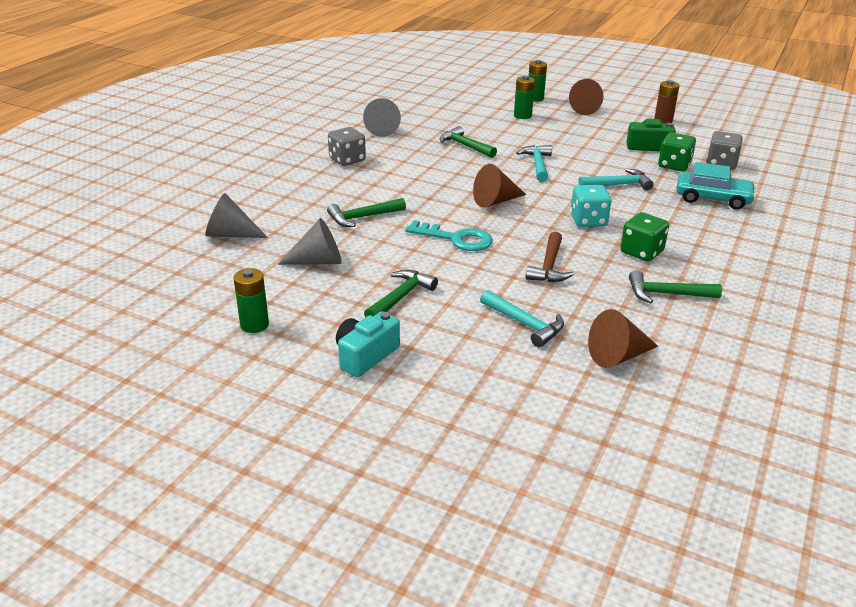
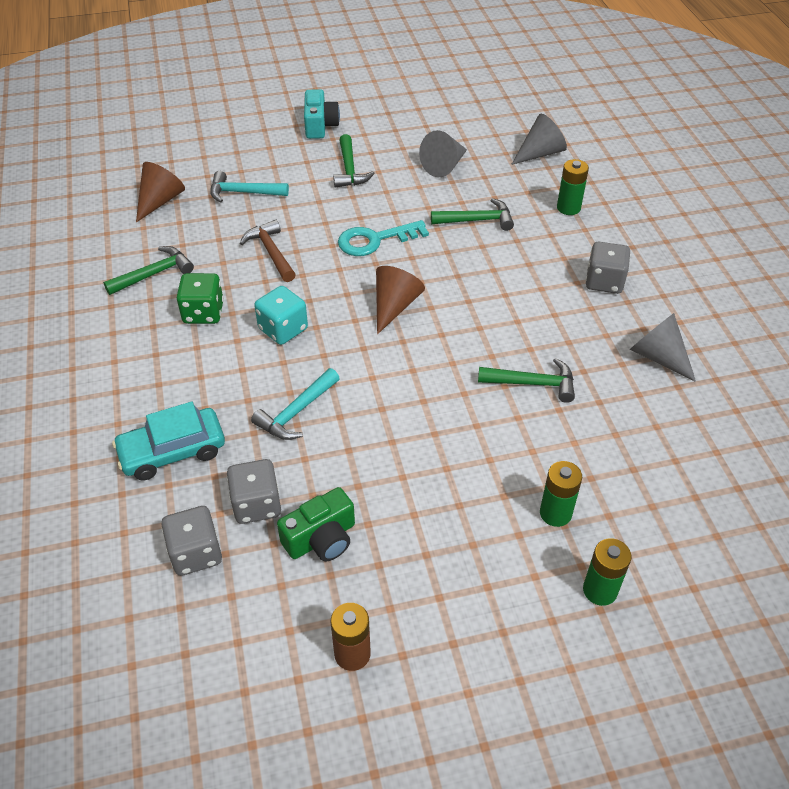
camera: 140 degrees right, 15 degrees up
green battery [234,268,269,333] -> green battery moved to [557,159,589,215]
green hammer [327,198,406,227] -> green hammer turned 60 degrees clockwise [431,198,514,231]
turquoise hammer [516,145,552,182] -> none
brown cone [569,79,603,115] -> none
green dice [658,132,696,172] -> grey dice [227,459,281,524]

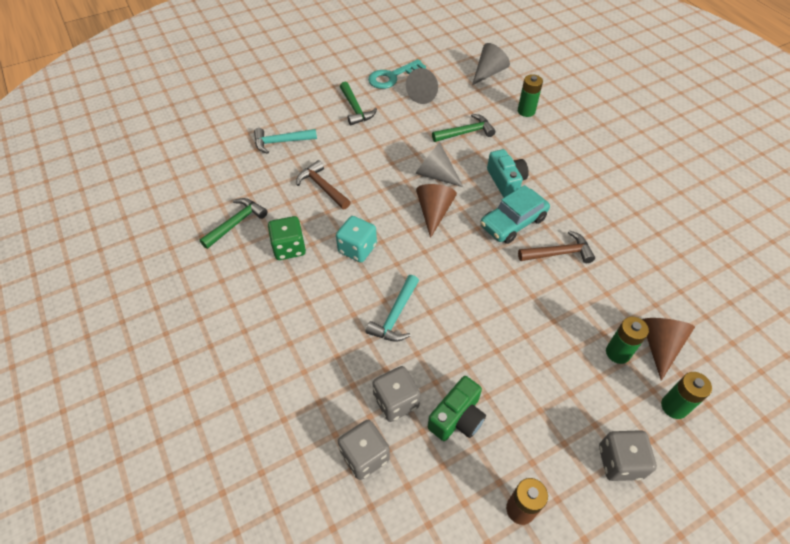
camera: 15 degrees left, 5 degrees up
turquoise car [112,402,225,481] -> turquoise car moved to [480,185,550,244]
brown cone [136,162,185,222] -> brown cone moved to [642,318,695,381]
turquoise camera [304,89,340,139] -> turquoise camera moved to [487,149,529,197]
turquoise key [338,220,429,256] -> turquoise key moved to [368,59,426,89]
green hammer [478,358,575,403] -> brown hammer [518,230,595,263]
grey dice [586,242,631,294] -> grey dice moved to [599,430,657,481]
grey cone [630,313,696,382] -> grey cone moved to [416,143,463,187]

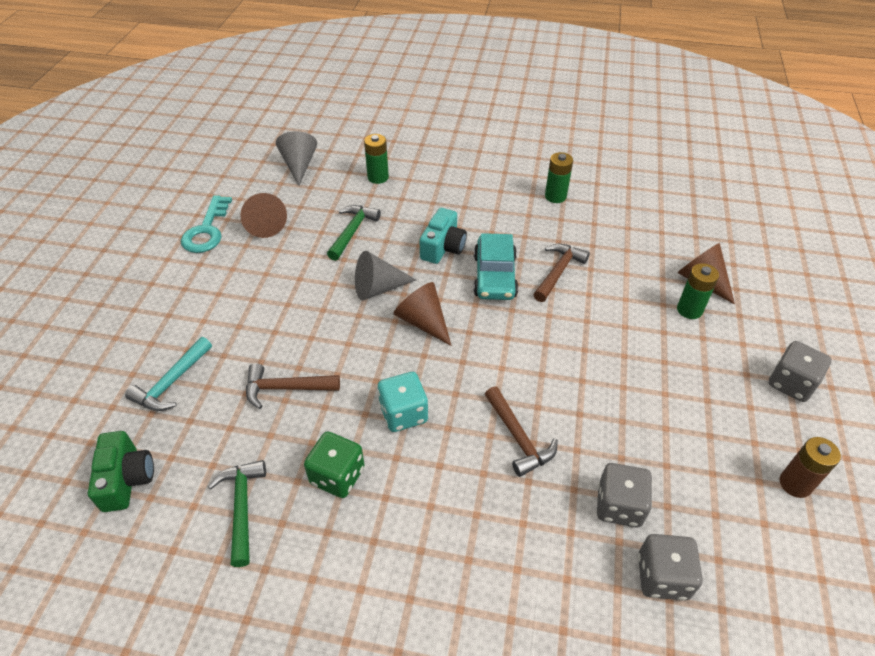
camera: 50 degrees left, 5 degrees down
green hammer [340,82,377,125] -> none
turquoise hammer [365,275,419,342] -> brown hammer [485,386,558,477]
grey cone [406,68,438,104] -> brown cone [240,193,287,238]
green camera [428,376,486,441] -> green camera moved to [88,431,154,512]
turquoise camera [487,149,529,197] -> turquoise camera turned 90 degrees clockwise [420,208,467,264]
green battery [661,372,712,419] -> green battery moved to [545,152,573,203]

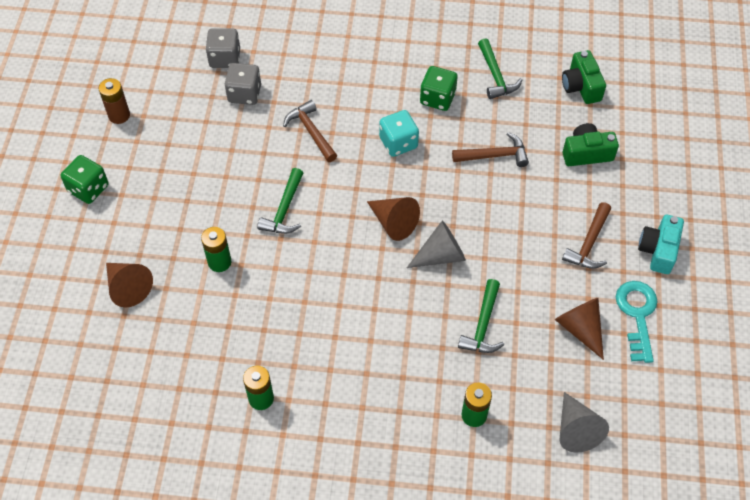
camera: 175 degrees right, 10 degrees up
turquoise hammer [125,337,212,411] -> green camera [563,123,619,166]
turquoise camera [420,208,467,264] -> turquoise camera moved to [638,215,684,274]
turquoise car [473,233,518,300] -> none
brown hammer [533,244,590,302] -> brown hammer moved to [562,202,611,269]
green battery [677,263,719,319] -> green battery moved to [201,227,231,272]
grey dice [769,341,832,402] -> green dice [61,155,108,204]
none -> green hammer [257,168,303,234]

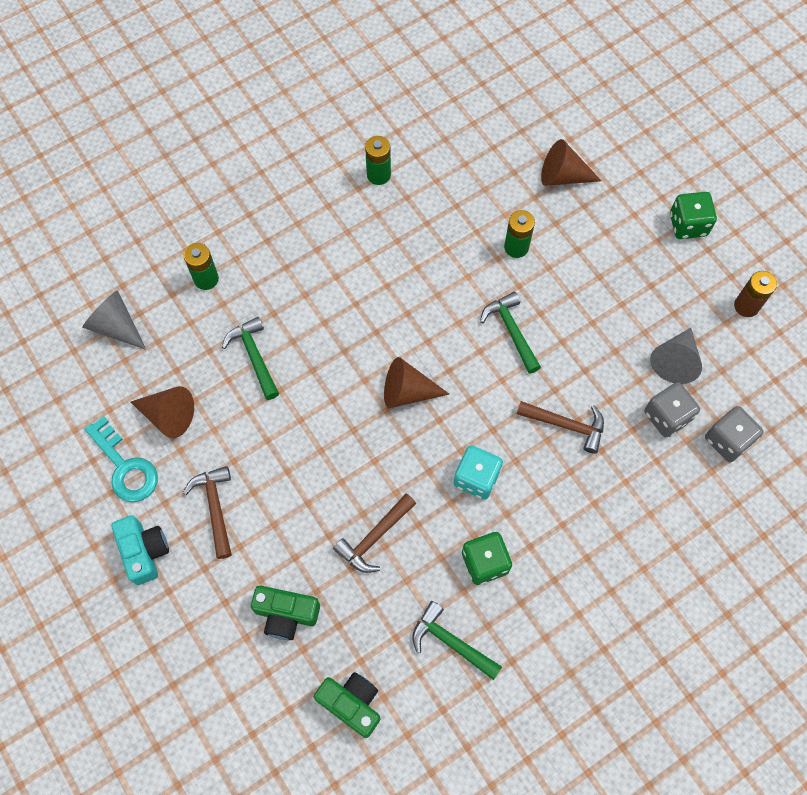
camera: 140 degrees right, 10 degrees up
grey cone [407,220,466,268] -> grey cone moved to [650,328,702,384]
green camera [563,123,619,166] -> green camera turned 60 degrees clockwise [251,585,320,640]

